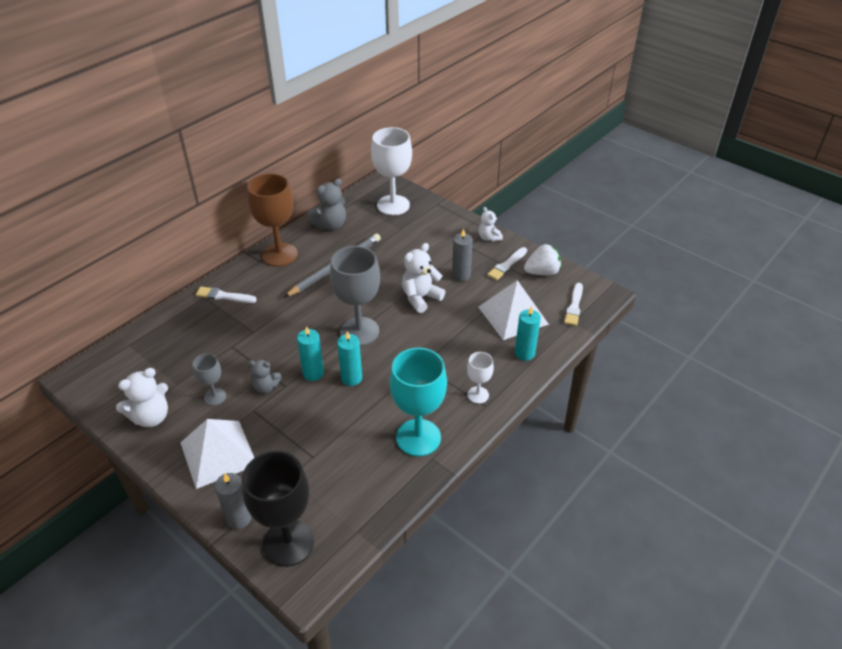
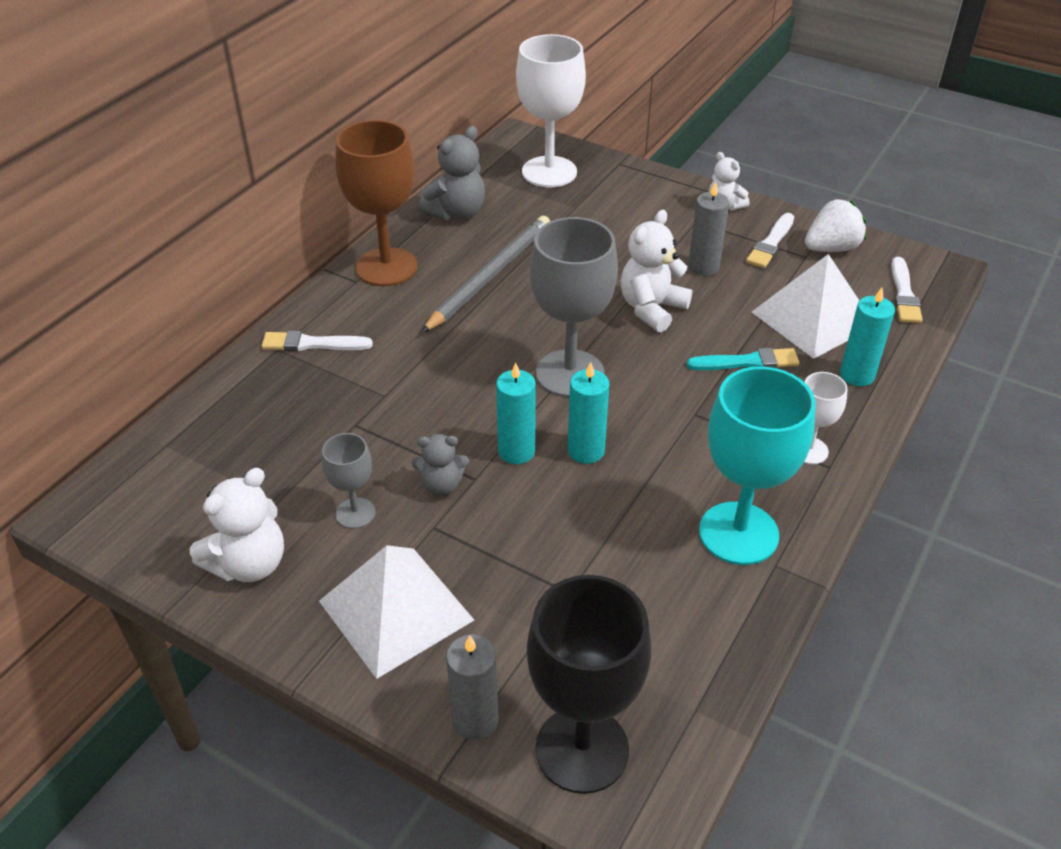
camera: 10 degrees left, 0 degrees up
none -> turquoise brush [687,348,799,370]

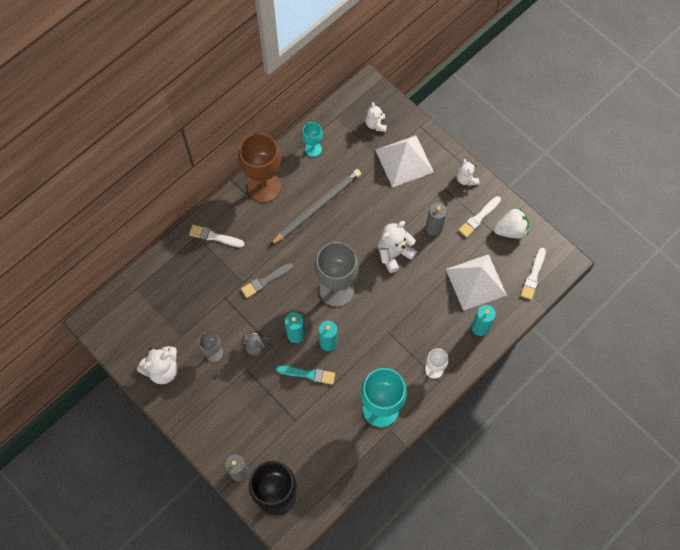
camera: 15 degrees right, 25 degrees up
white pyramid [319,545,474,679] -> white pyramid moved to [375,135,434,187]
grey teddy bear [418,126,485,220] -> turquoise goblet [302,122,323,157]
white goblet [516,34,586,187] -> white teddy bear [365,102,387,132]
turquoise brush [687,348,799,370] -> turquoise brush moved to [276,365,335,385]
none -> grey brush [241,263,293,298]

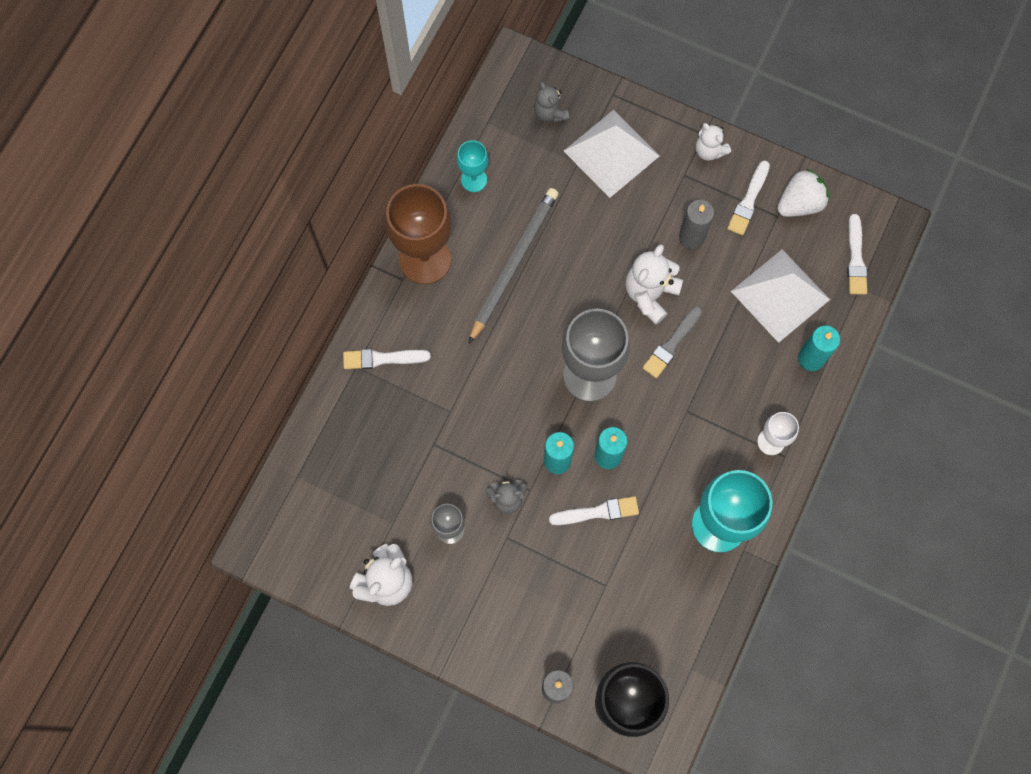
camera: 20 degrees left, 5 degrees up
grey brush [241,263,293,298] -> grey brush moved to [642,306,702,378]
turquoise brush [276,365,335,385] -> white brush [549,496,639,525]
white teddy bear [365,102,387,132] -> grey teddy bear [534,82,569,123]

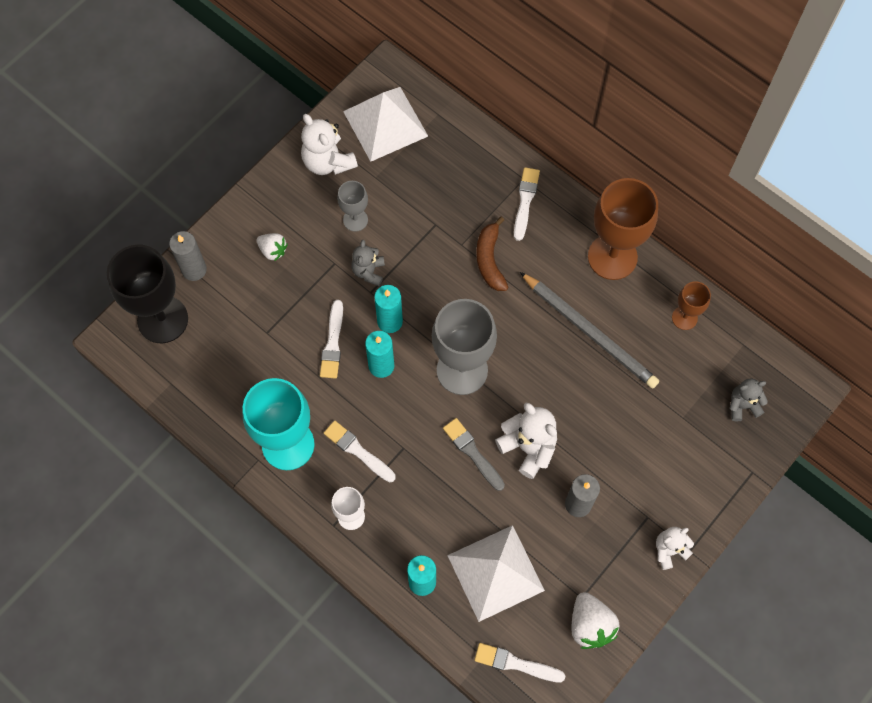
camera: 105 degrees right, 5 degrees down
turquoise goblet [457,140,489,192] -> brown goblet [672,281,711,330]
white pyramid [564,110,659,198] -> white pyramid moved to [343,87,428,162]
white brush [727,161,770,236] -> white brush moved to [324,421,395,482]
none -> white strawberry [257,233,288,261]
none -> brown banana [476,216,509,291]

